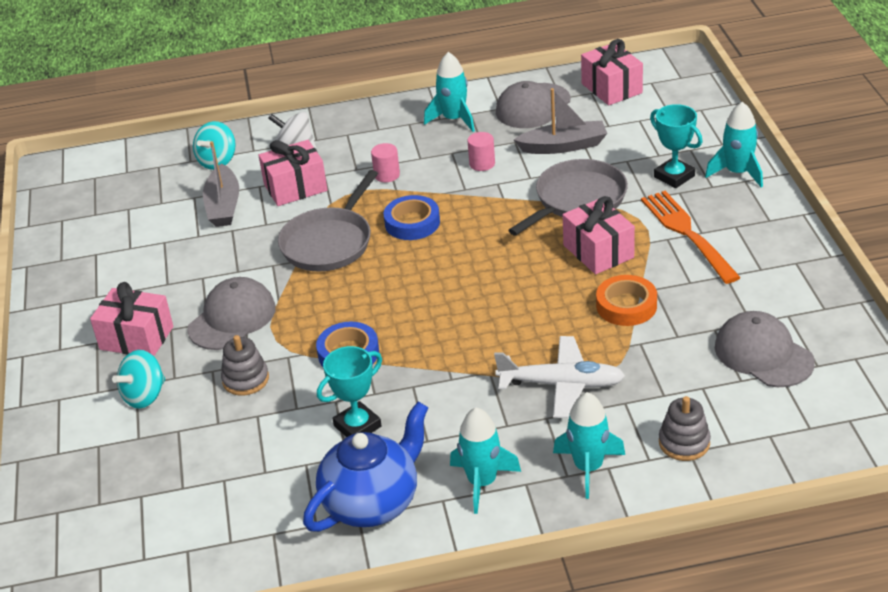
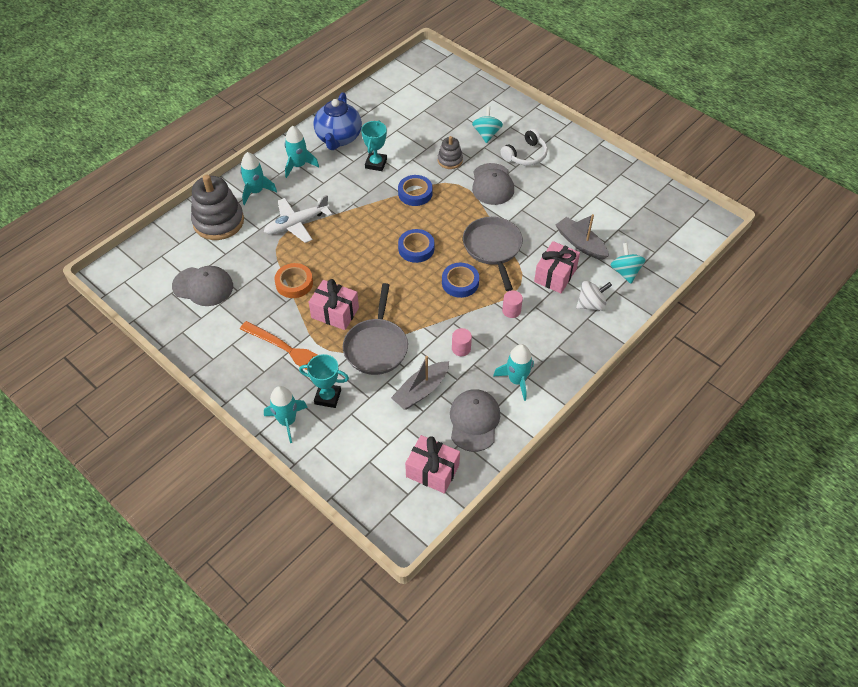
camera: 140 degrees right, 15 degrees up
pink gift [90,282,173,356] -> white headphones [501,129,548,166]
grey stacking toy [659,396,711,461] -> grey stacking toy [191,175,244,240], size x1.90
none -> blue tape [398,229,435,263]

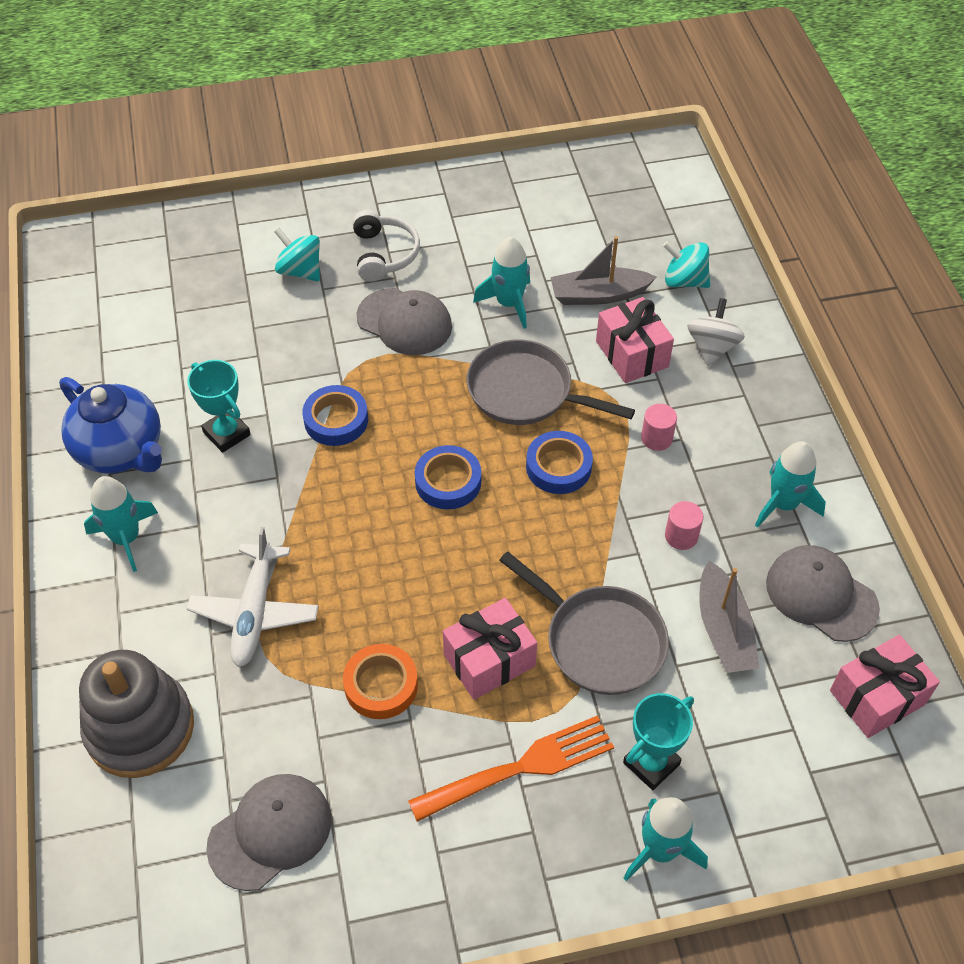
camera: 55 degrees left, 0 degrees up
turquoise rocket [240,152,277,205] -> turquoise rocket moved to [473,237,530,329]
grey stacking toy [438,136,463,169] -> none

